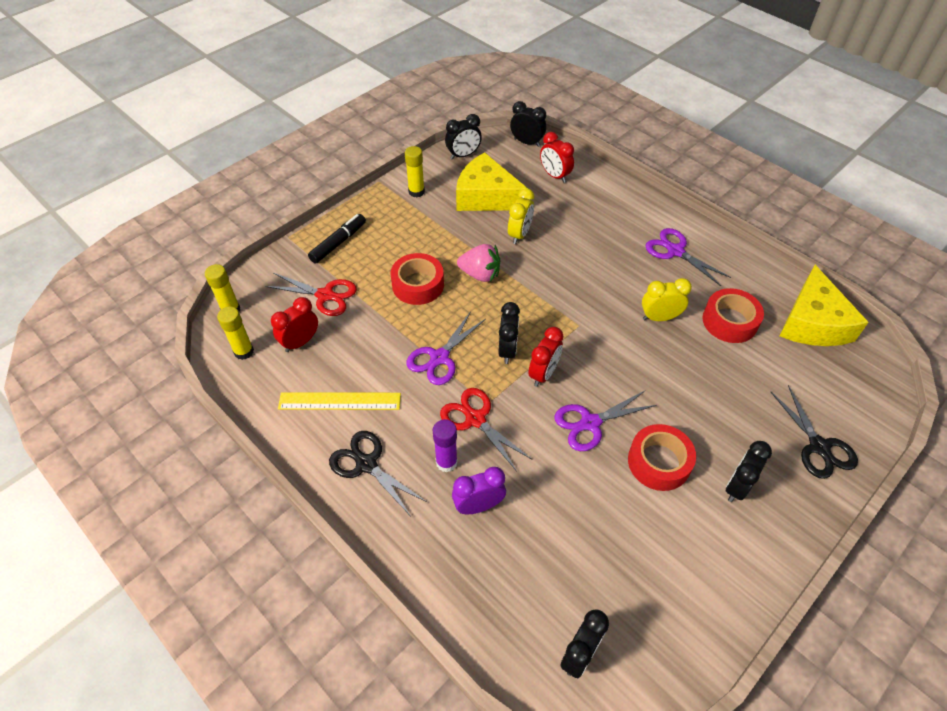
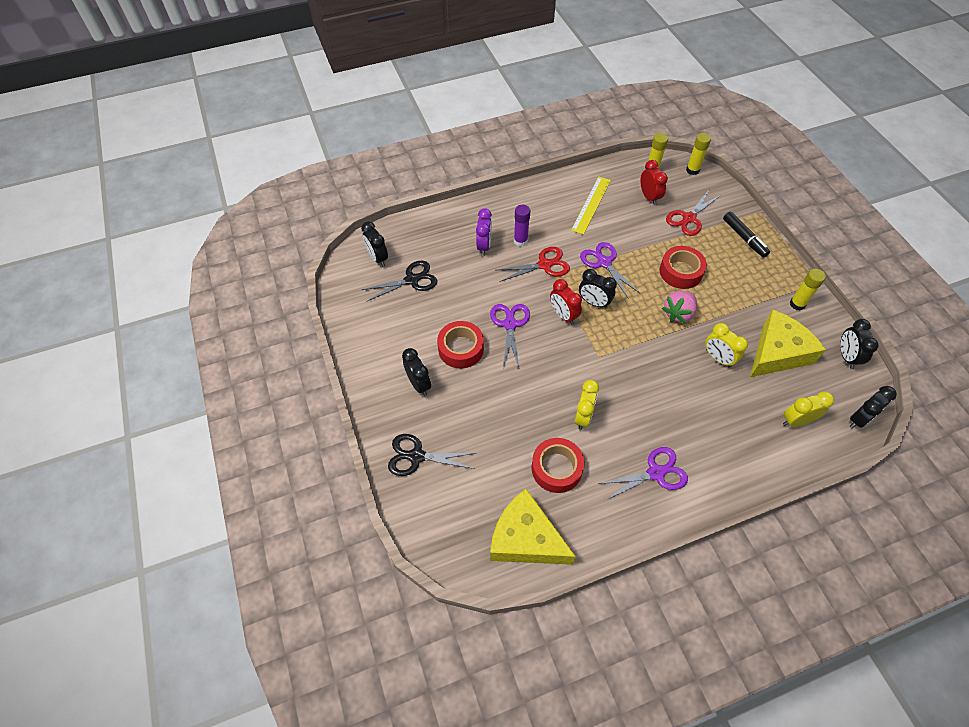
camera: 115 degrees right, 5 degrees up
black scissors [329,431,427,515] -> black scissors moved to [362,261,437,302]
red clock [540,132,574,183] -> yellow clock [783,391,834,427]

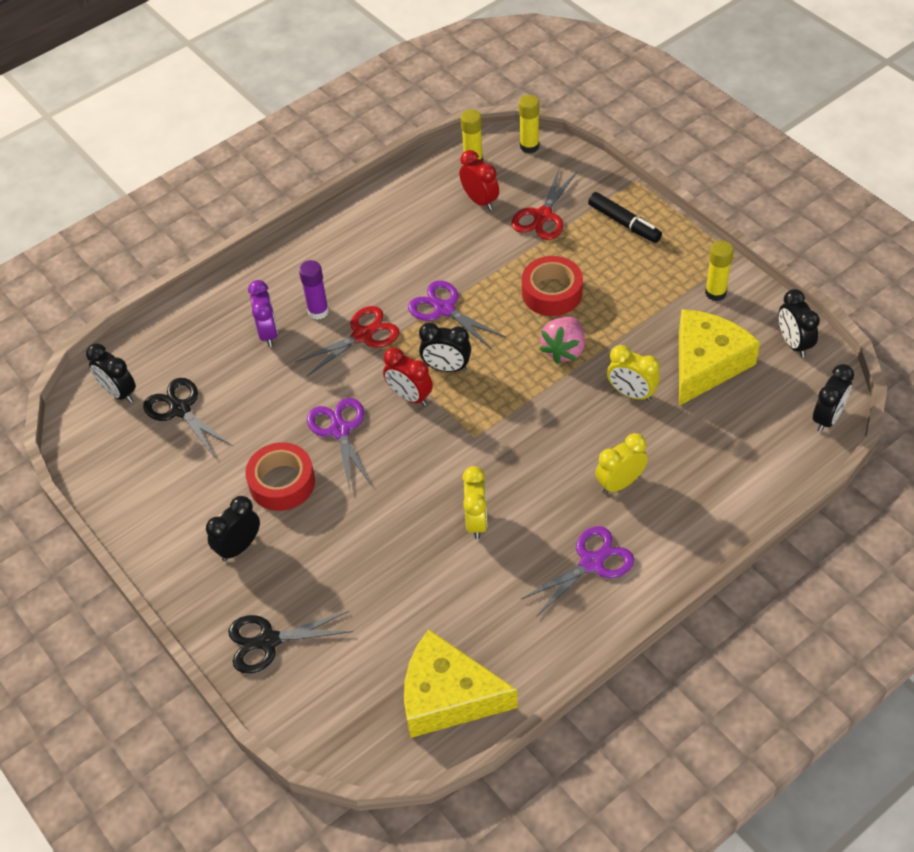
camera: 15 degrees left, 5 degrees down
black scissors [362,261,437,302] -> black scissors turned 90 degrees counterclockwise [143,378,234,457]
black clock [402,348,431,396] -> black clock turned 90 degrees counterclockwise [206,496,260,562]
red tape [531,438,585,493] -> none
yellow ruler [571,177,611,235] -> none
yellow clock [783,391,834,427] -> yellow clock moved to [595,433,648,494]

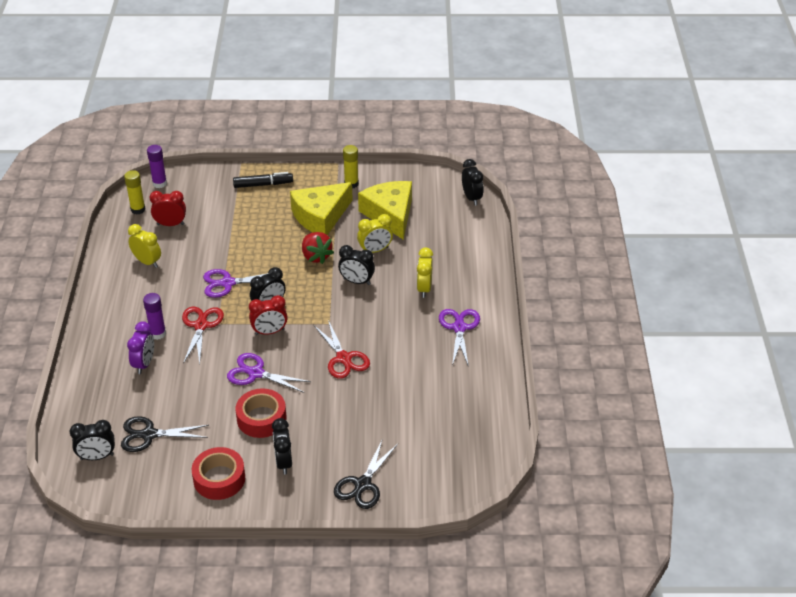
camera: 55 degrees left, 10 degrees down
purple clock [248,280,278,347] -> purple clock turned 75 degrees clockwise [127,321,154,374]
yellow cheese [404,629,518,738] -> yellow cheese moved to [290,182,353,235]
yellow clock [462,466,488,539] -> yellow clock moved to [128,224,161,268]
red scissors [511,169,577,240] -> red scissors moved to [314,320,370,379]
yellow glue stick [519,95,539,153] -> purple glue stick [147,145,167,188]
red tape [522,256,583,316] -> red tape moved to [192,447,245,500]
pink strawberry [539,317,585,364] -> red strawberry [302,232,334,264]
black clock [779,289,820,357] -> black clock moved to [338,245,375,285]

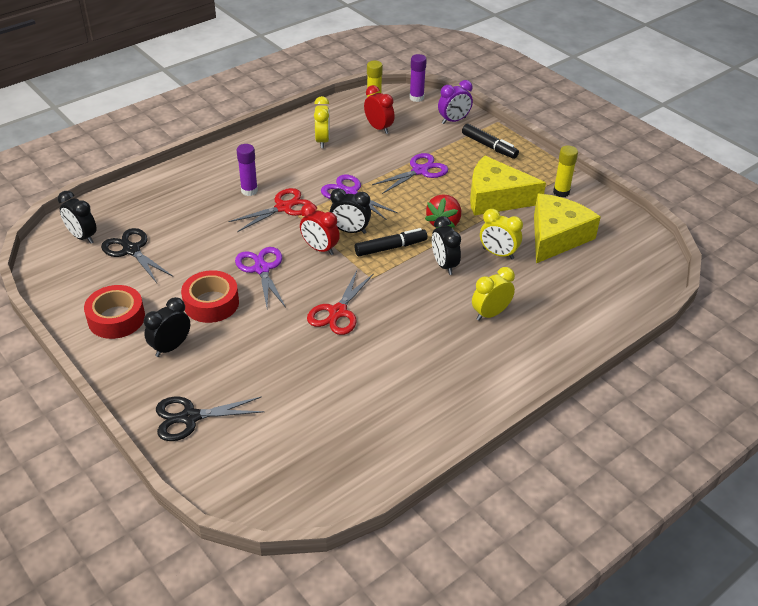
camera: 50 degrees right, 0 degrees up
purple clock [127,321,154,374] -> purple clock moved to [438,80,473,124]
purple scissors [439,309,480,367] -> purple scissors moved to [372,153,448,194]
black clock [462,159,483,205] -> none
none -> black marker [355,228,428,256]

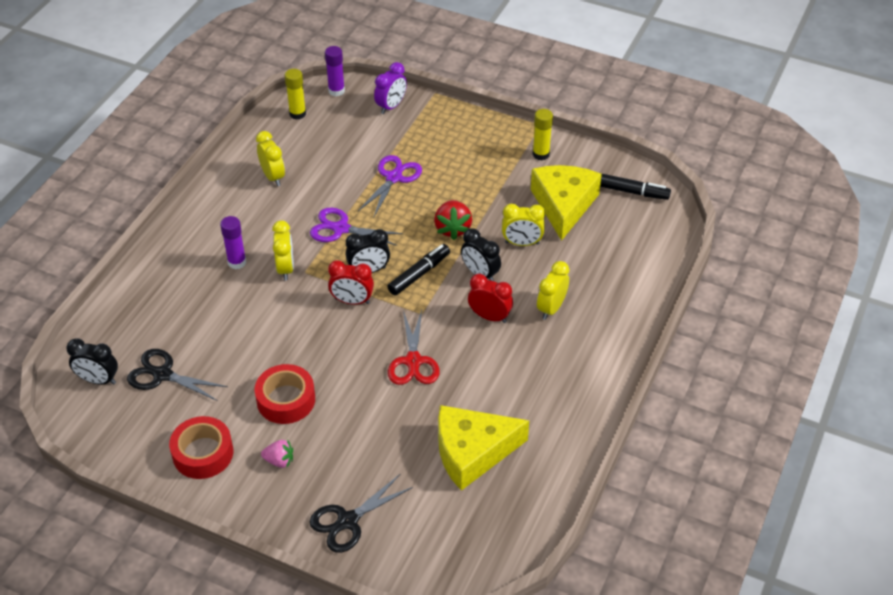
camera: 25 degrees left, 5 degrees up
black clock [144,297,190,357] -> pink strawberry [261,440,293,468]
red scissors [229,188,312,232] -> yellow clock [272,221,294,280]
purple scissors [235,247,286,308] -> none
red clock [364,85,395,134] -> red clock moved to [468,274,513,323]
black marker [462,124,519,159] -> black marker moved to [600,173,671,200]
yellow cheese [470,156,546,216] -> yellow cheese moved to [438,405,529,491]

